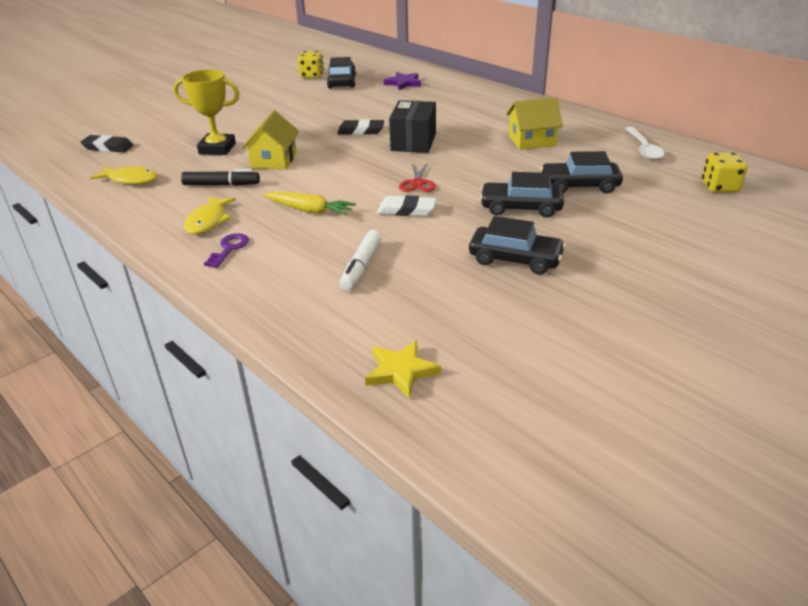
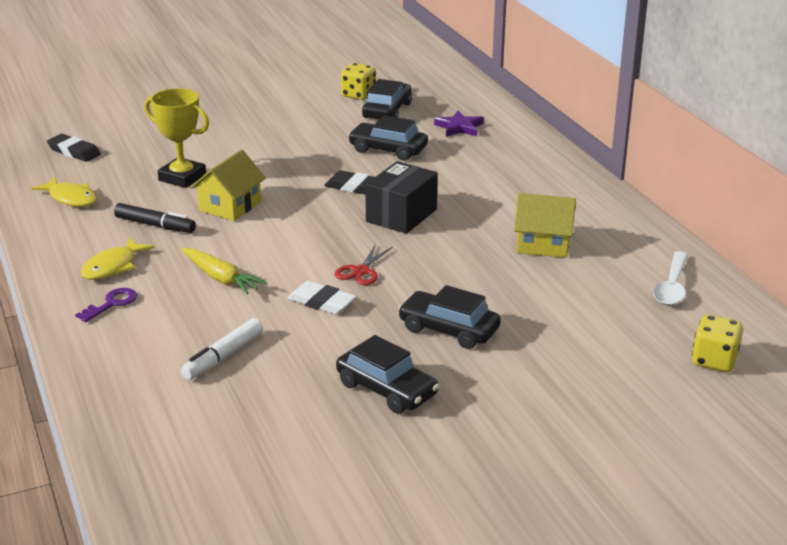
camera: 20 degrees right, 5 degrees down
yellow star [365,340,441,398] -> none
black car [540,151,623,193] -> black car moved to [348,115,428,161]

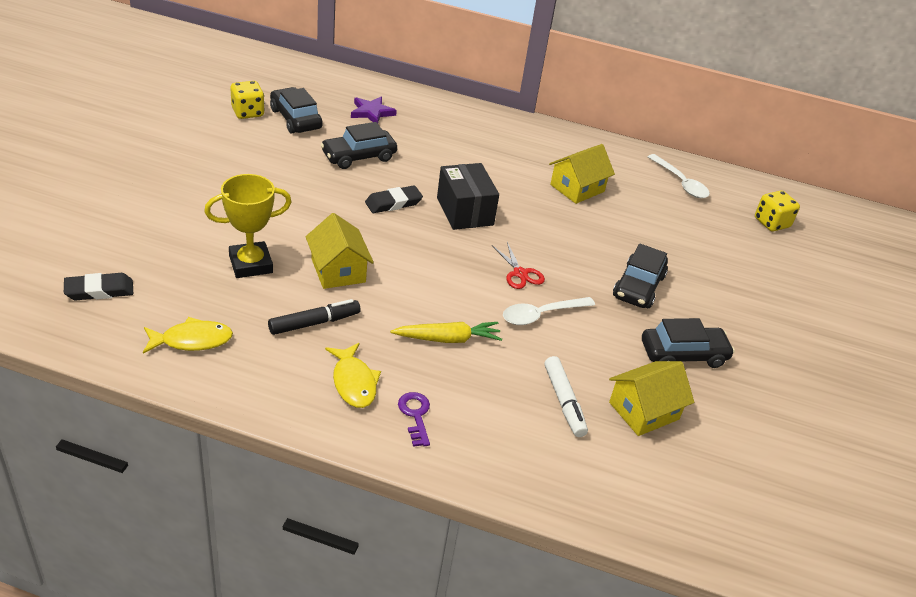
camera: 55 degrees left, 10 degrees up
white eraser [287,281,356,314] -> white spoon [503,297,595,325]
black car [398,285,501,349] -> black car turned 45 degrees counterclockwise [613,244,668,308]
none -> yellow house [609,361,694,436]

